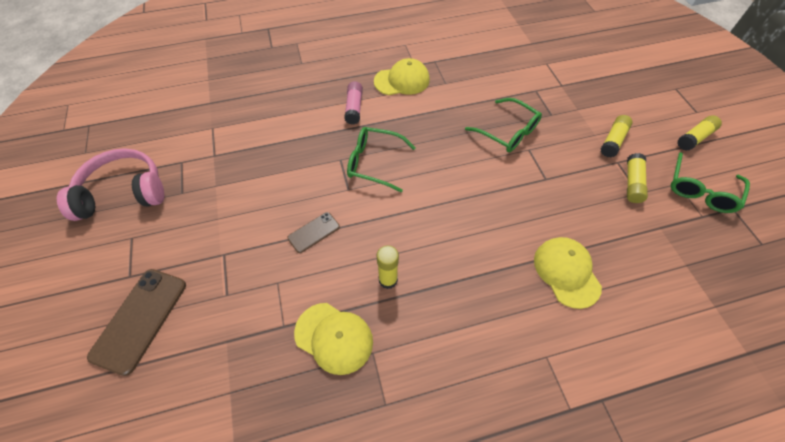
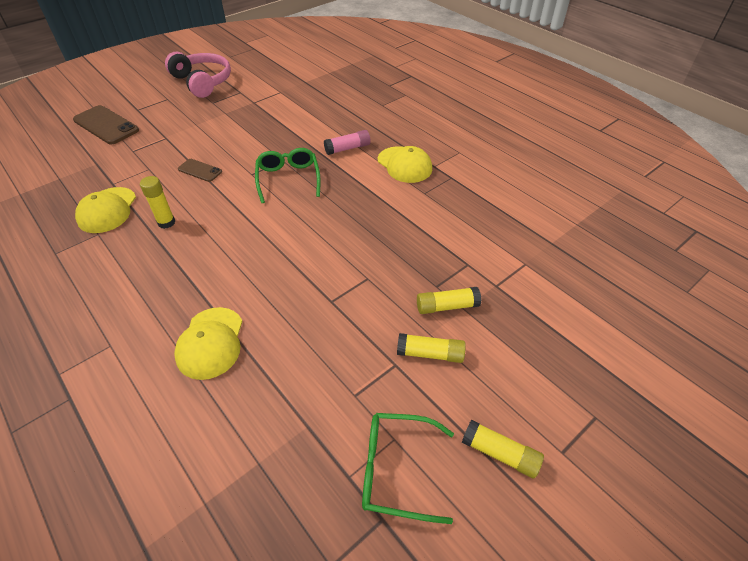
camera: 65 degrees right, 10 degrees down
brown phone [87,269,186,376] -> brown phone turned 45 degrees clockwise [73,105,139,144]
green glasses [465,98,542,152] -> none
yellow cap [534,237,602,309] -> yellow cap turned 135 degrees clockwise [174,307,243,380]
yellow glue stick [627,153,648,203] -> yellow glue stick moved to [417,287,481,314]

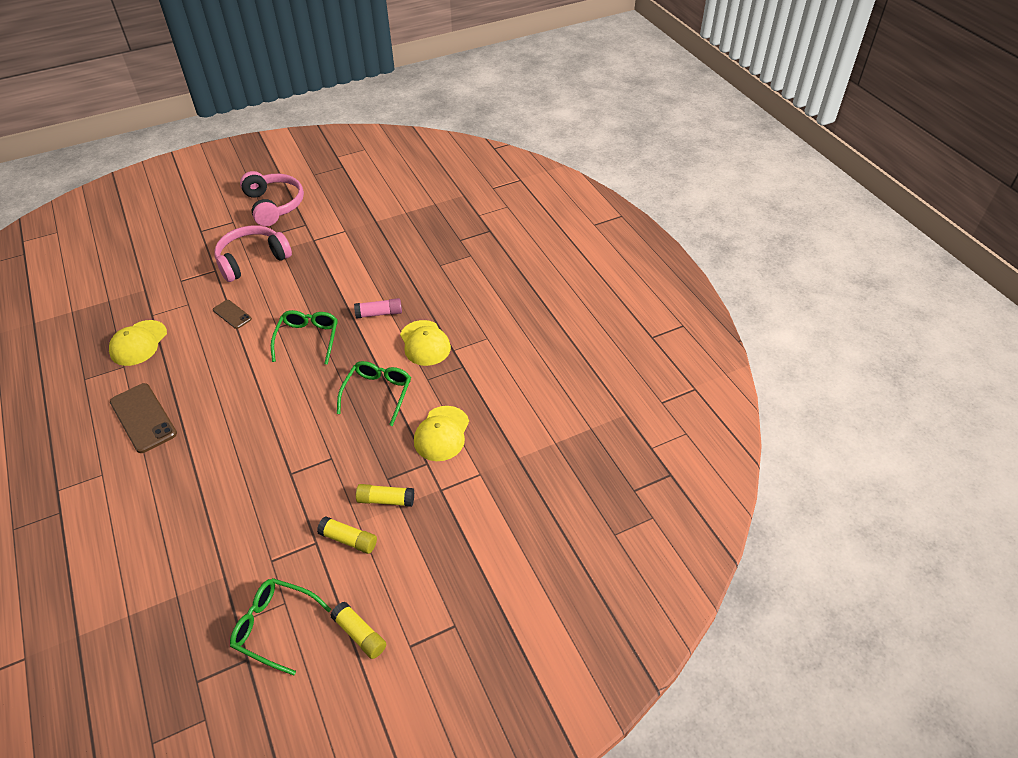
camera: 15 degrees right, 0 degrees up
brown phone [73,105,139,144] -> brown phone moved to [110,383,177,453]
yellow glue stick [140,176,175,229] -> none
yellow cap [174,307,243,380] -> yellow cap moved to [414,406,469,461]
none -> pink headphones [214,225,292,282]
none -> green glasses [337,361,411,426]

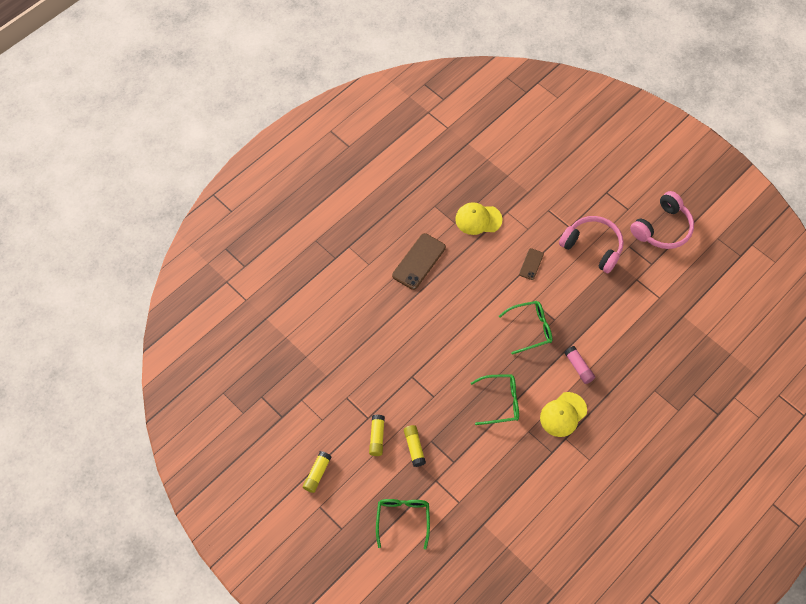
camera: 70 degrees right, 15 degrees up
green glasses [230,578,331,676] -> green glasses moved to [376,499,430,549]
yellow cap [414,406,469,461] -> none

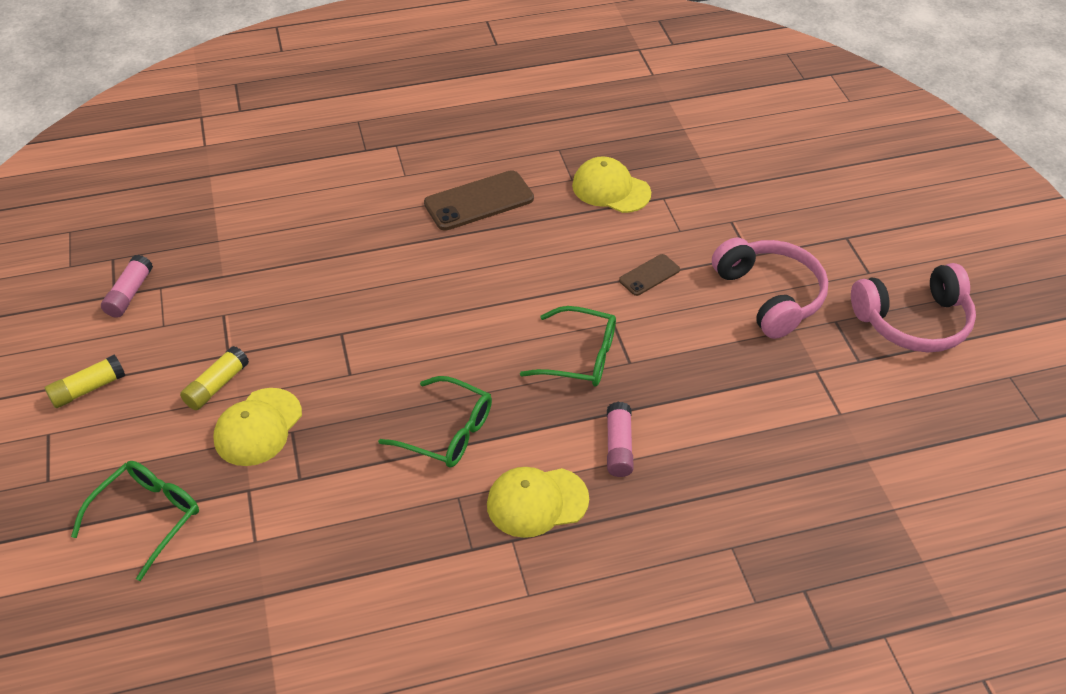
camera: 30 degrees right, 15 degrees down
yellow glue stick [404,425,426,467] -> yellow cap [214,388,302,466]
none -> pink glue stick [101,255,153,318]

